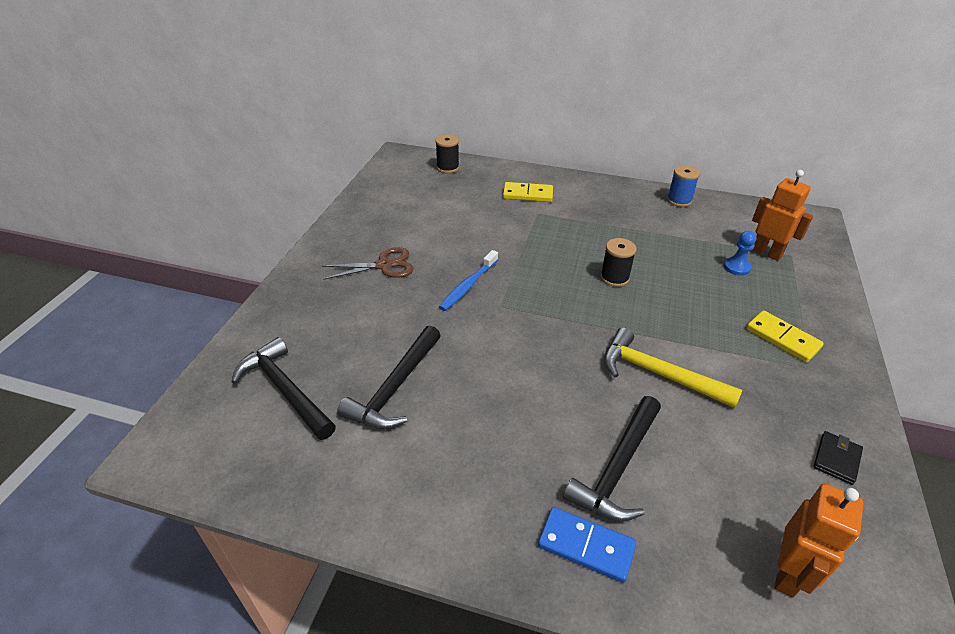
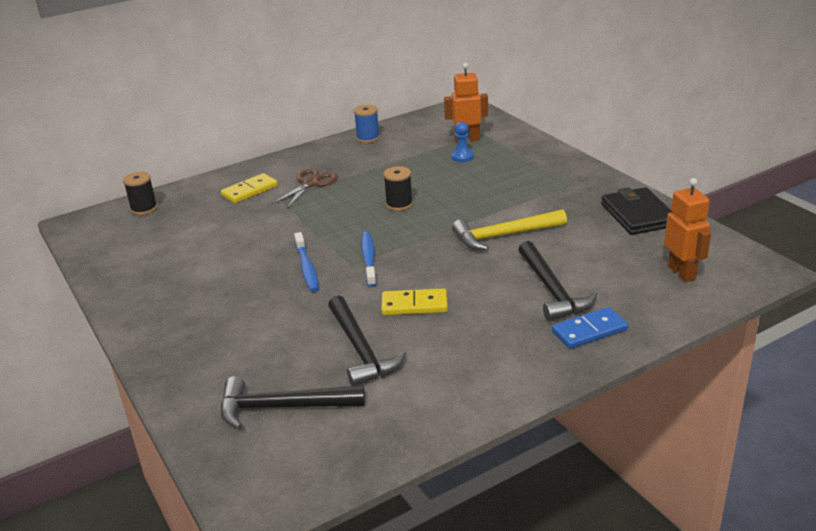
camera: 45 degrees left, 10 degrees down
brown scissors [322,247,414,280] -> brown scissors moved to [271,168,338,209]
yellow domino [746,310,824,363] -> yellow domino moved to [381,288,448,315]
black wallet [813,431,863,485] -> black wallet [601,187,671,235], size x1.91
none -> blue toothbrush [361,232,377,287]

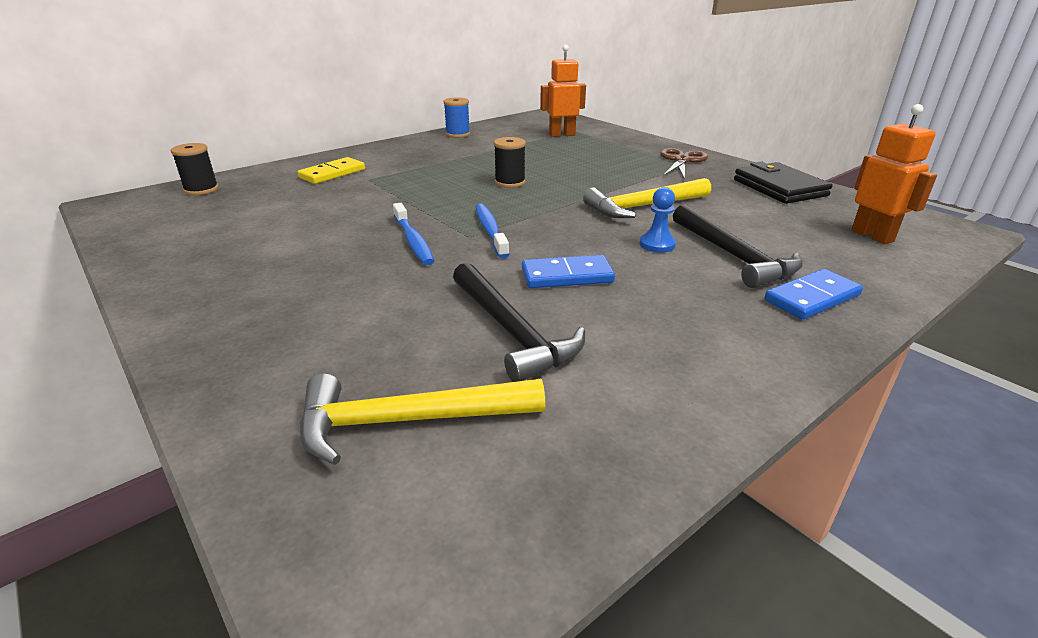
camera: 10 degrees left, 0 degrees up
black hammer [221,376,365,429] -> yellow hammer [300,374,545,465]
brown scissors [271,168,338,209] -> brown scissors moved to [661,148,708,180]
yellow domino [381,288,448,315] -> blue domino [522,255,615,288]
blue pawn [451,122,474,162] -> blue pawn moved to [640,187,676,253]

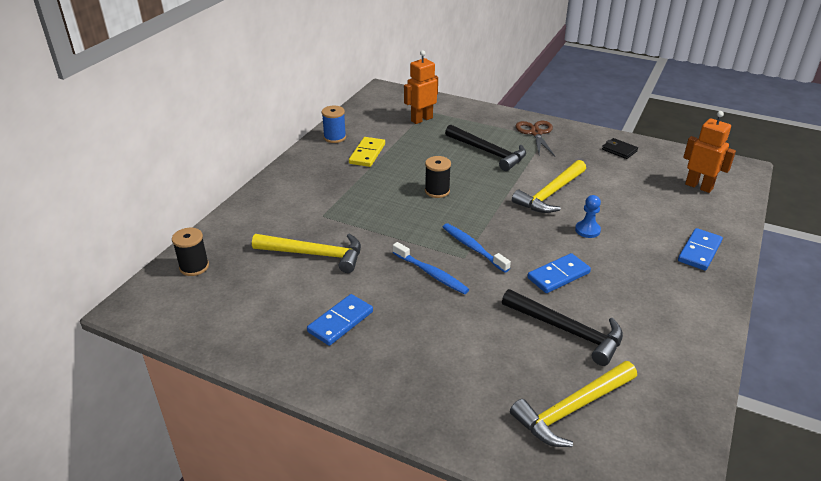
camera: 25 degrees left, 5 degrees up
yellow domino [297,157,365,184] -> yellow domino moved to [349,137,385,167]
black hammer [673,205,803,288] -> black hammer moved to [445,124,526,171]
black wallet [734,161,833,204] -> black wallet [602,138,638,159], size x0.52
none -> yellow hammer [252,234,361,273]
none -> blue domino [307,294,373,346]

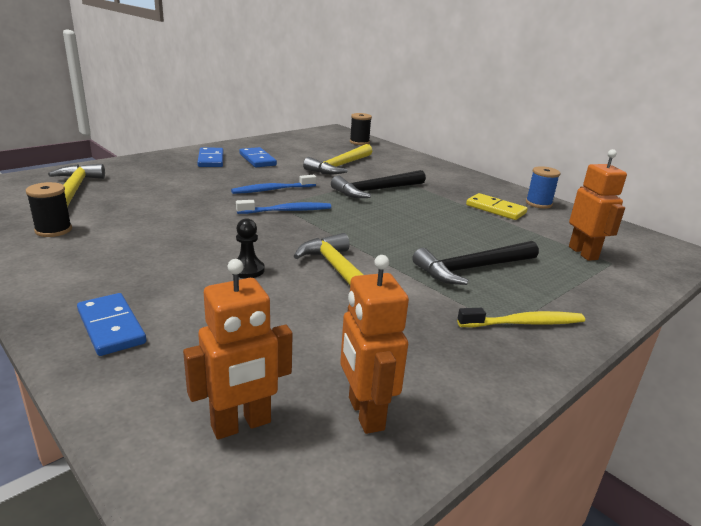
camera: 110 degrees right, 10 degrees down
black spool [425,156,451,198] -> black spool moved to [26,182,72,237]
black hammer [502,289,623,366] -> black hammer moved to [331,170,426,198]
brown scissors [515,121,555,156] -> yellow toothbrush [457,308,585,327]
blue domino [527,253,591,293] -> blue domino moved to [197,148,223,167]
blue pawn [575,195,601,238] -> black pawn [236,218,265,278]
black wallet [602,138,638,159] -> none
none -> orange robot [340,255,409,434]

